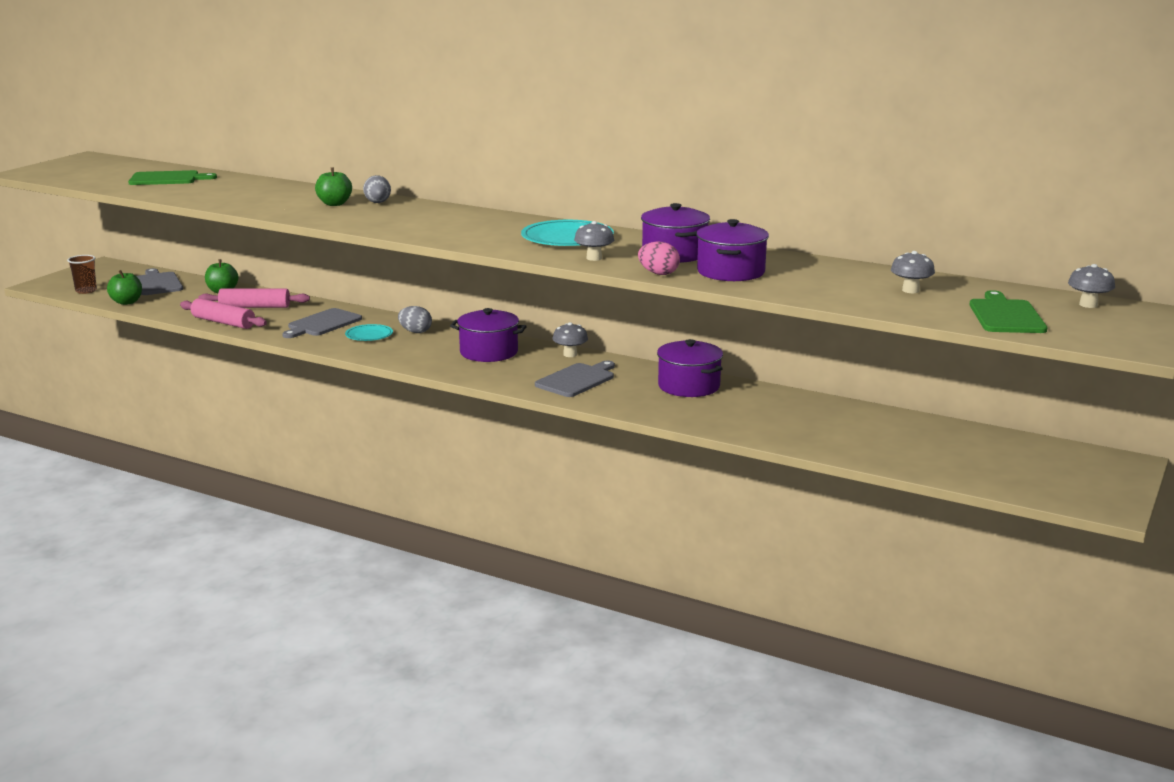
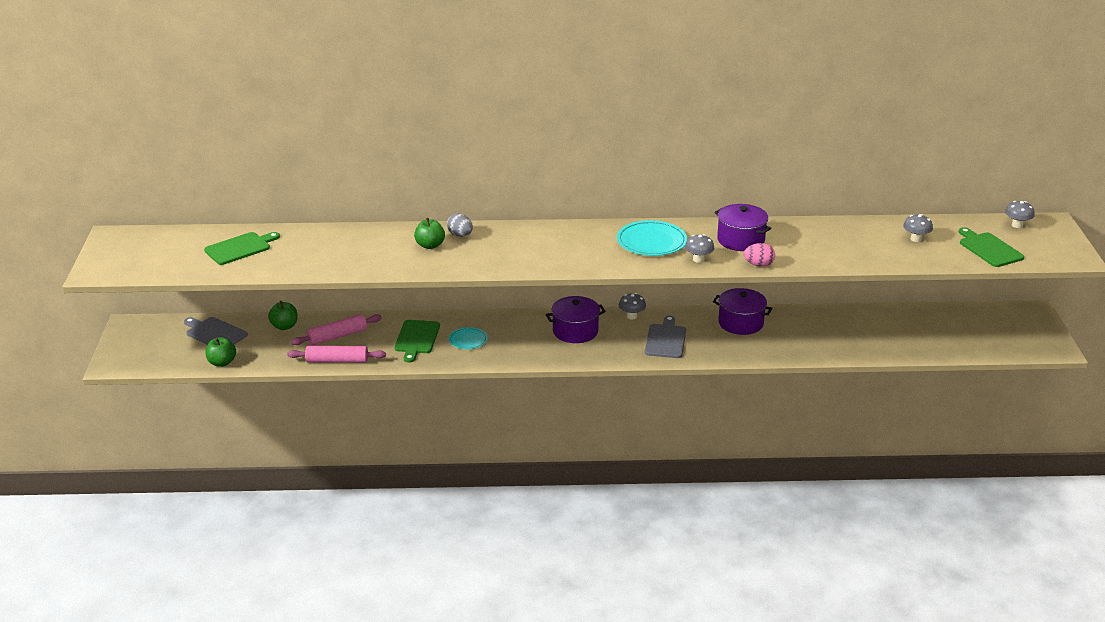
camera: 30 degrees left, 10 degrees up
brown cup [67,255,97,294] -> none
grey cutting board [282,308,362,338] -> green cutting board [394,320,440,363]
grey egg [398,306,432,333] -> none
purple pot [696,219,769,281] -> none

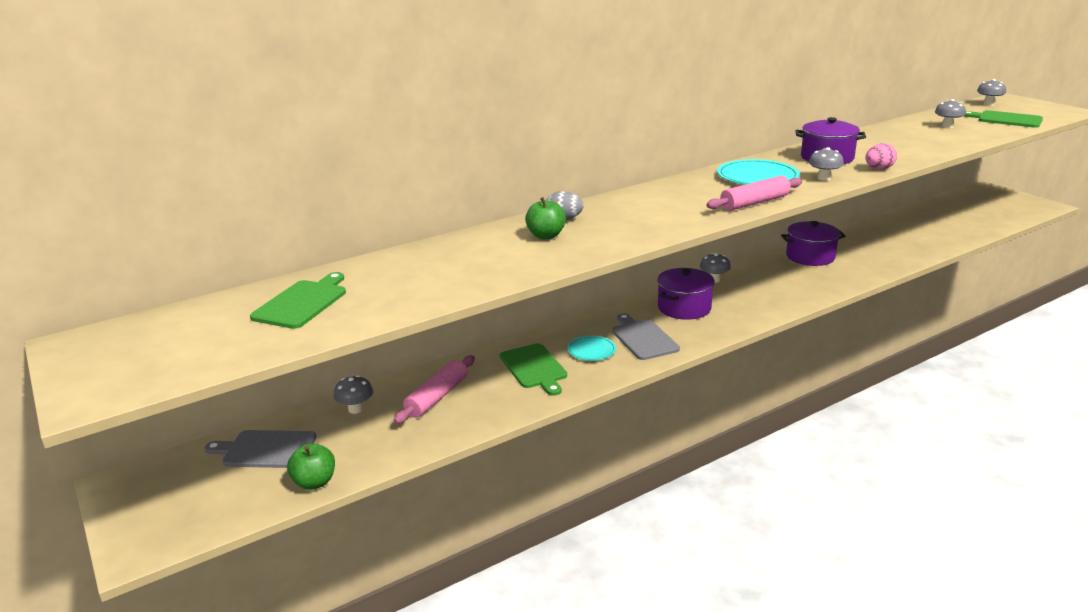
camera: 30 degrees left, 5 degrees down
green apple [268,301,298,330] -> grey mushroom [334,375,373,414]
pink rolling pin [287,345,386,363] -> pink rolling pin moved to [706,176,802,211]
grey cutting board [645,316,686,358] -> grey cutting board moved to [612,313,680,360]

